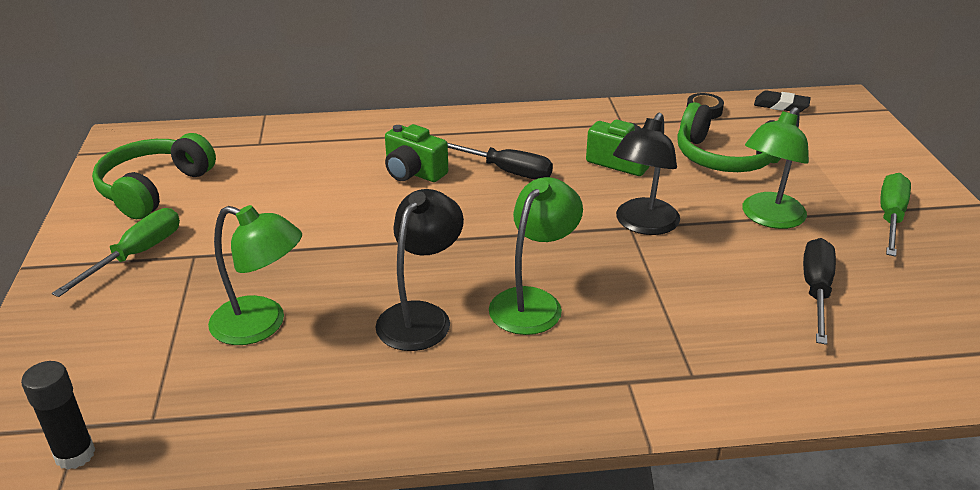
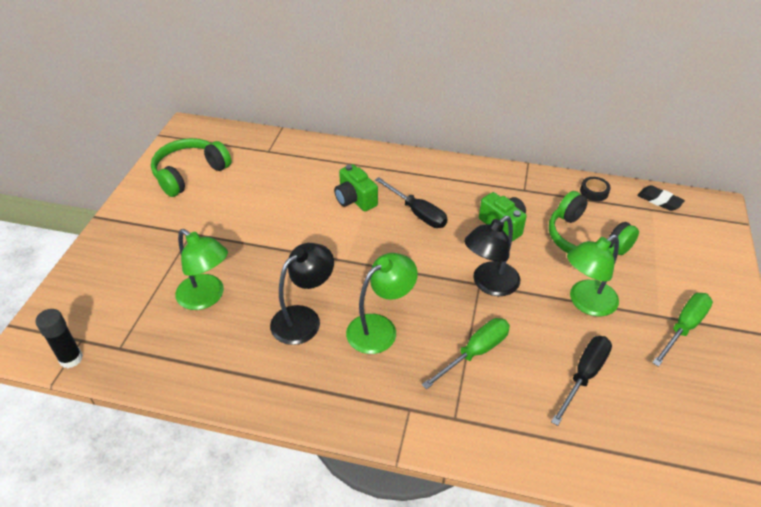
camera: 20 degrees right, 10 degrees up
green screwdriver [52,208,180,297] -> green screwdriver moved to [422,318,510,389]

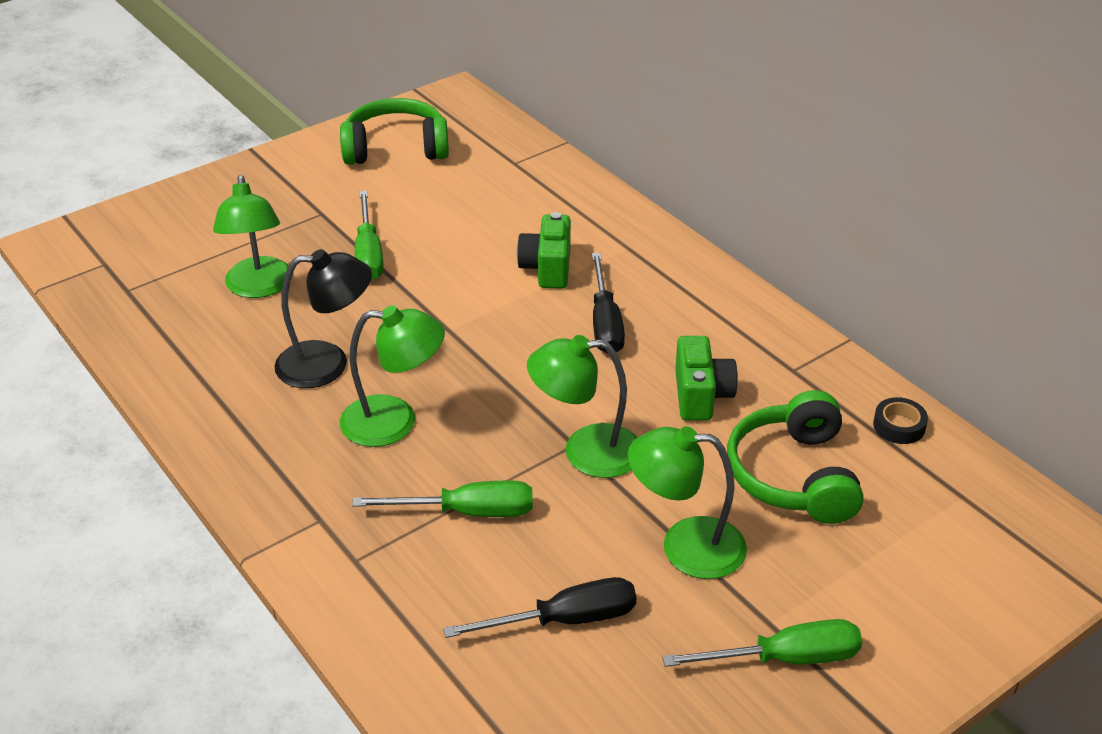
camera: 40 degrees right, 5 degrees down
black glue stick [35,309,83,368] -> none
black lamp [464,216,520,296] -> green lamp [527,335,638,478]
black eraser [637,185,685,211] -> none
none -> green screwdriver [355,191,384,281]

